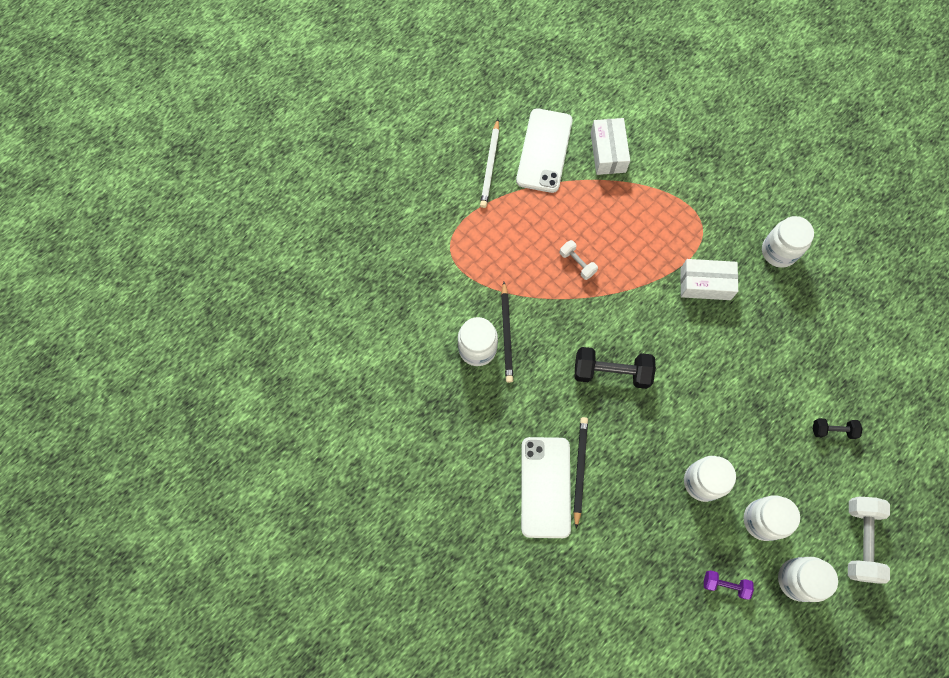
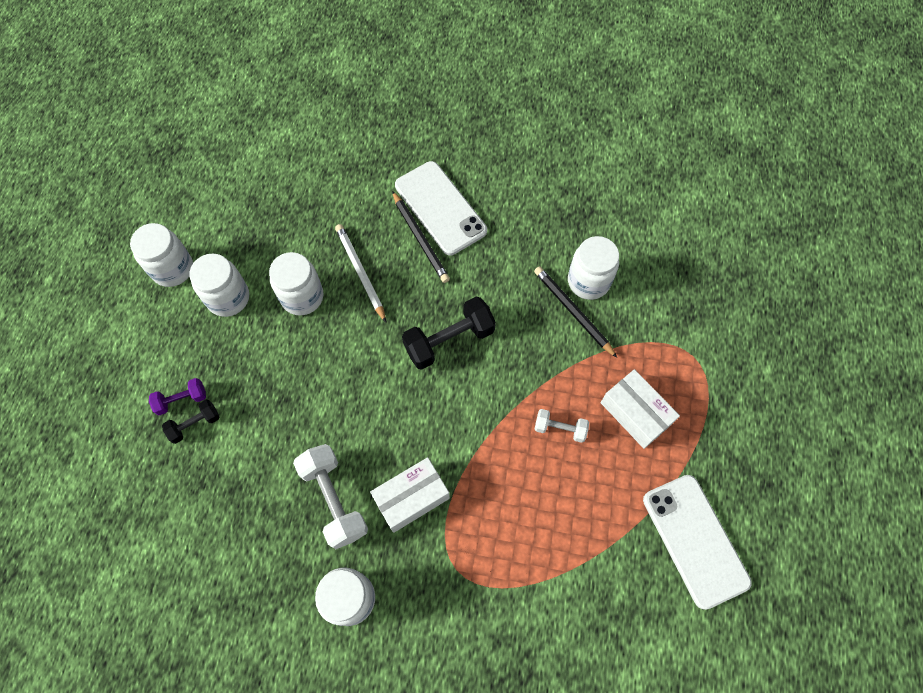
camera: 145 degrees right, 5 degrees down
white pencil [480,119,499,208] -> white pencil moved to [335,224,386,322]
white box [591,118,630,175] -> white box moved to [600,369,680,449]
purple dumbbell [704,571,754,600] -> purple dumbbell moved to [149,378,206,416]
white dumbbell [848,497,890,584] -> white dumbbell moved to [293,444,368,549]

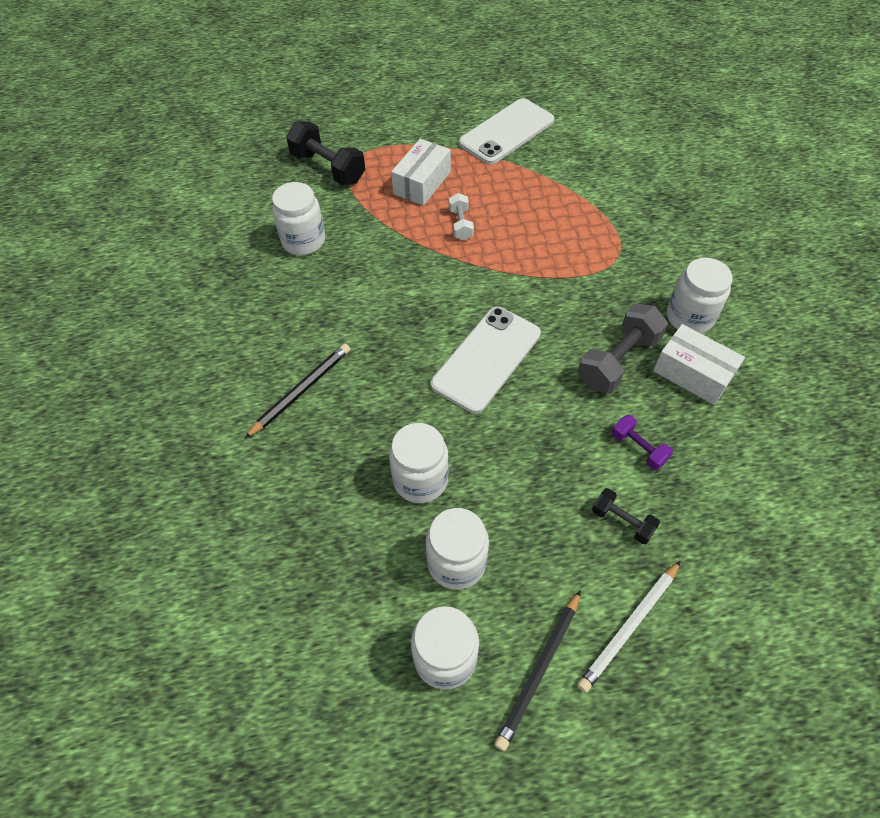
camera: 110 degrees left, 10 degrees down
purple dumbbell [149,378,206,416] -> purple dumbbell moved to [611,415,673,470]
white dumbbell [293,444,368,549] -> grey dumbbell [578,303,668,394]
white pencil [335,224,386,322] -> white pencil moved to [577,561,681,693]
white box [370,457,450,533] -> white box moved to [653,324,745,405]
white phone [395,161,487,255] -> white phone moved to [431,307,541,414]
black dumbbell [402,296,496,370] -> black dumbbell moved to [286,121,365,185]
black pencil [534,266,617,358] -> black pencil moved to [494,590,581,751]

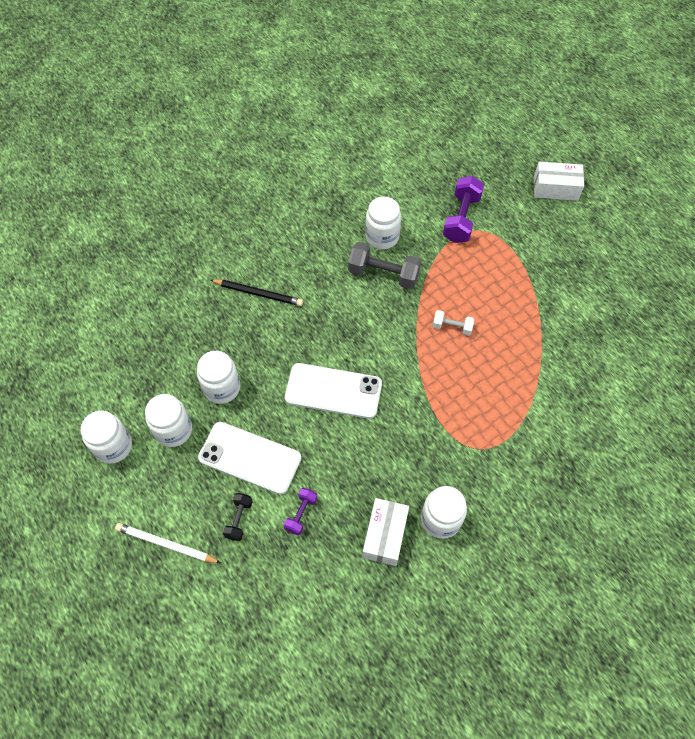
camera: 65 degrees right, 5 degrees up
black dumbbell [286,121,365,185] -> purple dumbbell [443,176,484,243]
white box [391,139,451,206] -> white box moved to [534,162,584,201]
white dumbbell [449,193,474,240] -> white dumbbell turned 45 degrees clockwise [433,310,474,335]
white phone [459,98,554,165] -> white phone moved to [198,422,301,495]
black pencil [494,590,581,751] -> none
grey dumbbell [578,303,668,394] -> grey dumbbell moved to [348,242,421,289]

